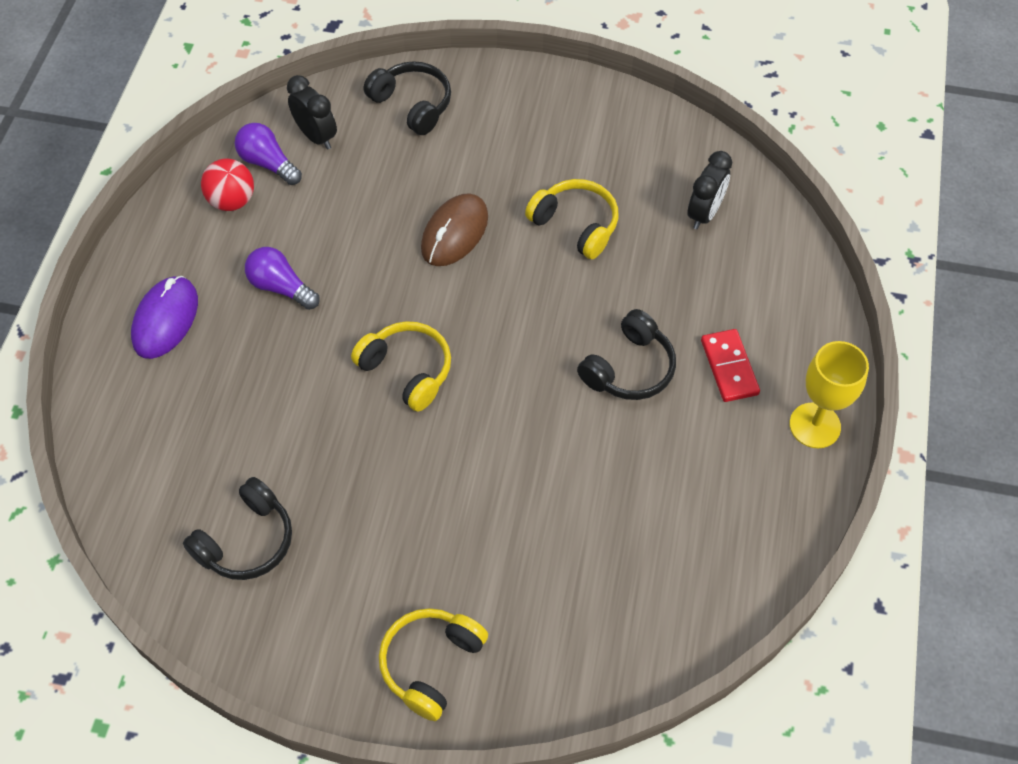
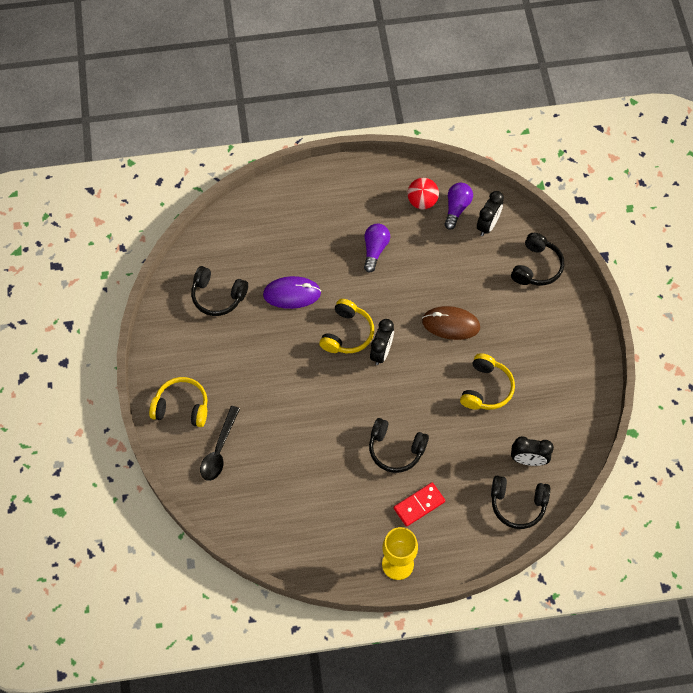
camera: 70 degrees right, 5 degrees up
purple mouse [131,276,198,359] -> purple mouse moved to [263,276,321,309]
none -> black spoon [200,406,240,481]
none -> black clock [370,319,394,365]
none -> black headphones [491,476,550,529]

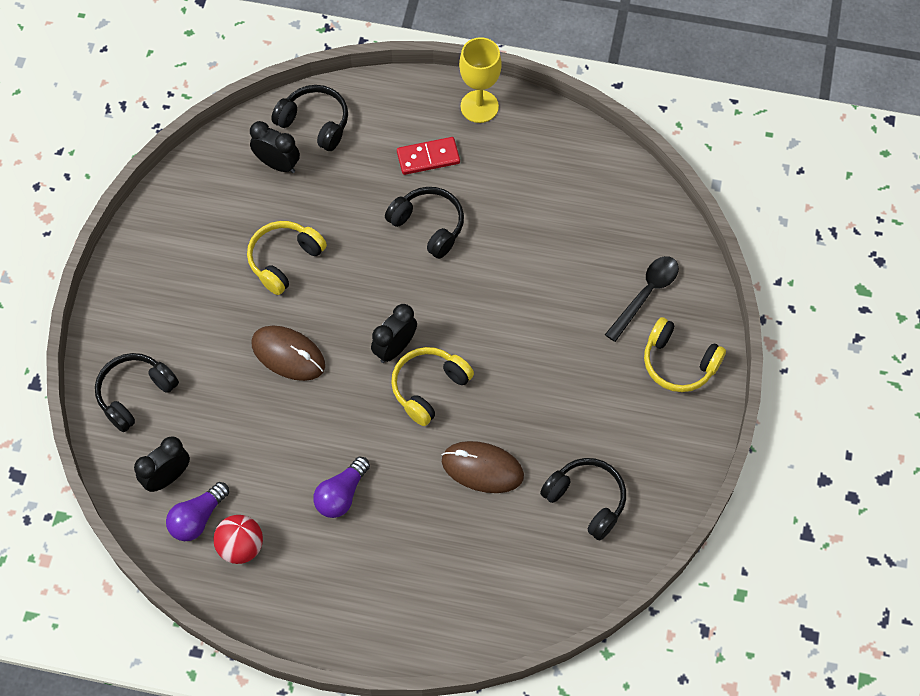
camera: 160 degrees left, 0 degrees up
purple mouse [263,276,321,309] -> brown mouse [442,441,524,493]

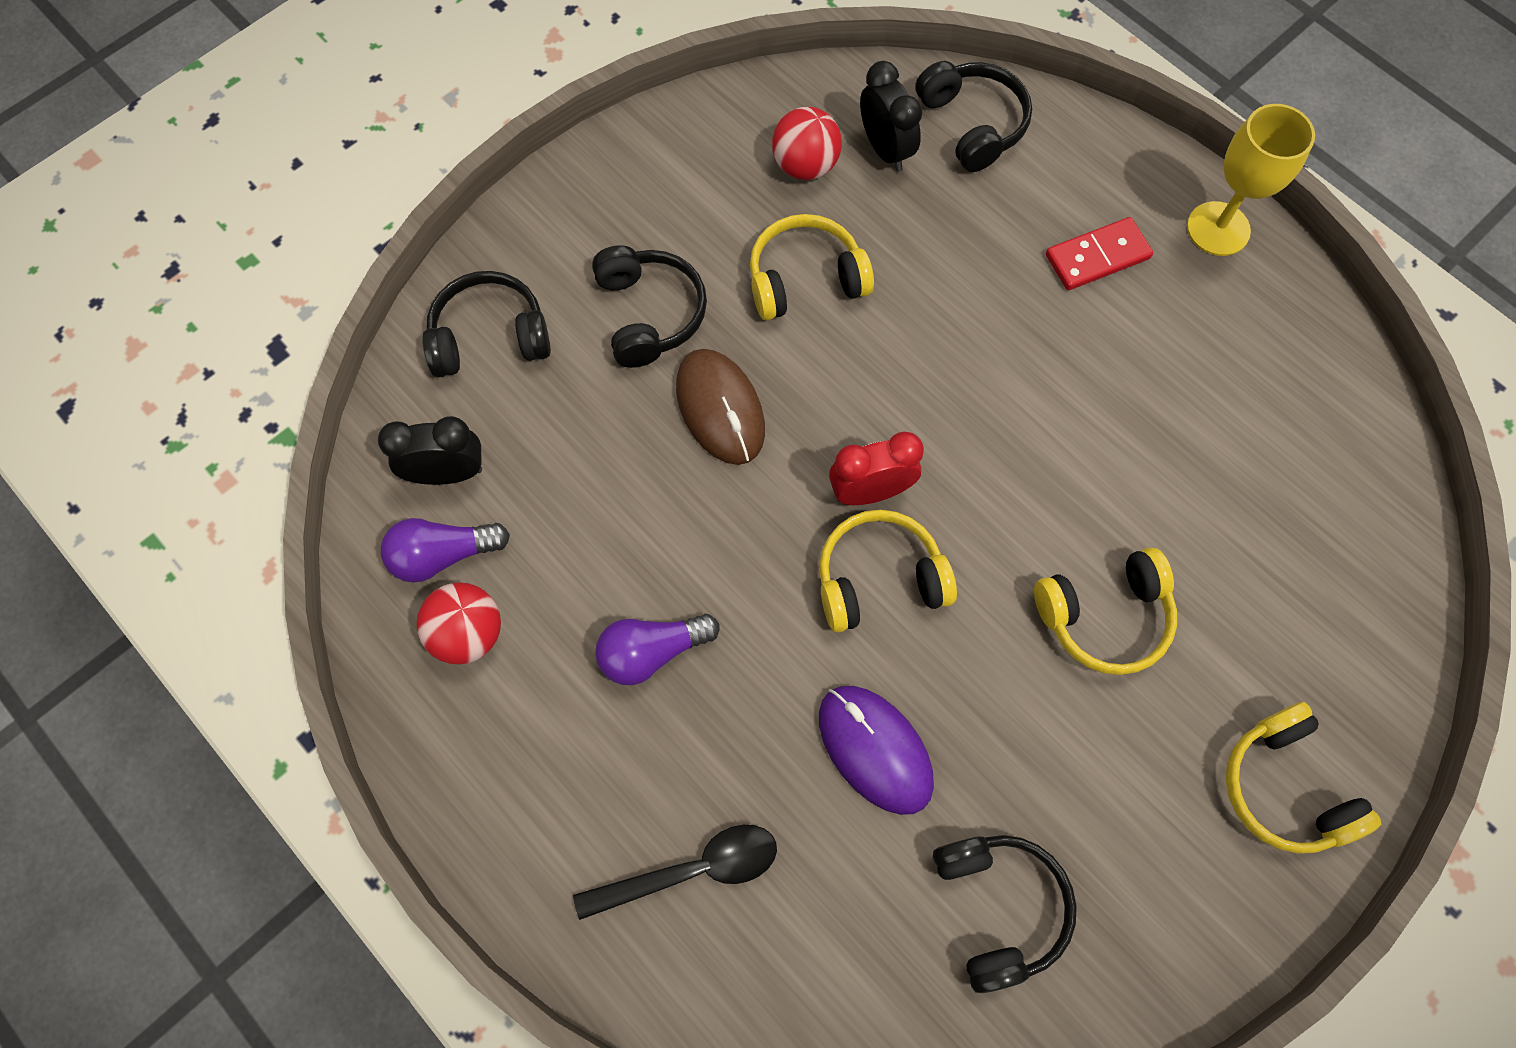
camera: 35 degrees right, 5 degrees up
black clock [371,304,417,363] -> red clock [829,432,924,505]
black headphones [385,187,464,259] -> black headphones moved to [592,245,707,368]
red domino [397,137,460,175] -> red domino turned 45 degrees counterclockwise [1046,217,1153,290]
brown mouse [442,441,524,493] -> purple mouse [819,686,934,815]
black spoon [605,256,679,342] -> black spoon moved to [573,825,777,920]
none -> red ball [772,107,842,180]
none -> yellow headphones [1034,547,1177,675]

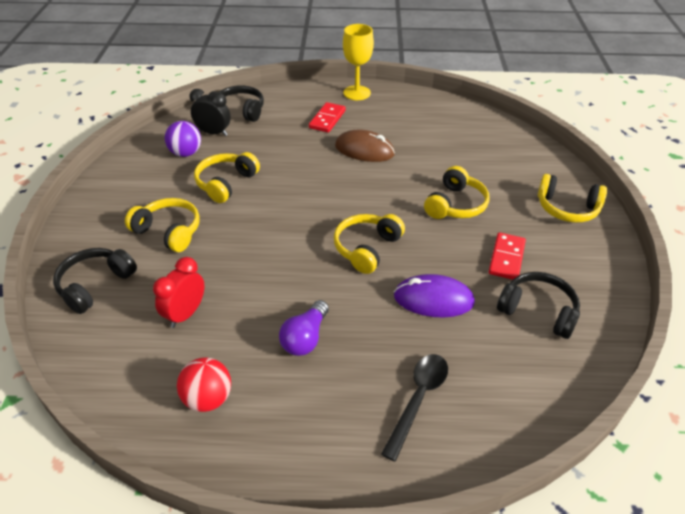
camera: 45 degrees left, 25 degrees down
black clock [378,416,482,485] -> none
purple light bulb [381,518,510,583] -> none
black headphones [592,245,707,368] -> yellow headphones [125,198,200,252]
brown mouse [676,349,765,465] -> brown mouse moved to [335,129,395,162]
red ball [772,107,842,180] -> purple ball [165,121,201,157]
red clock [829,432,924,505] -> red clock moved to [153,257,204,328]
none -> red domino [488,232,526,280]

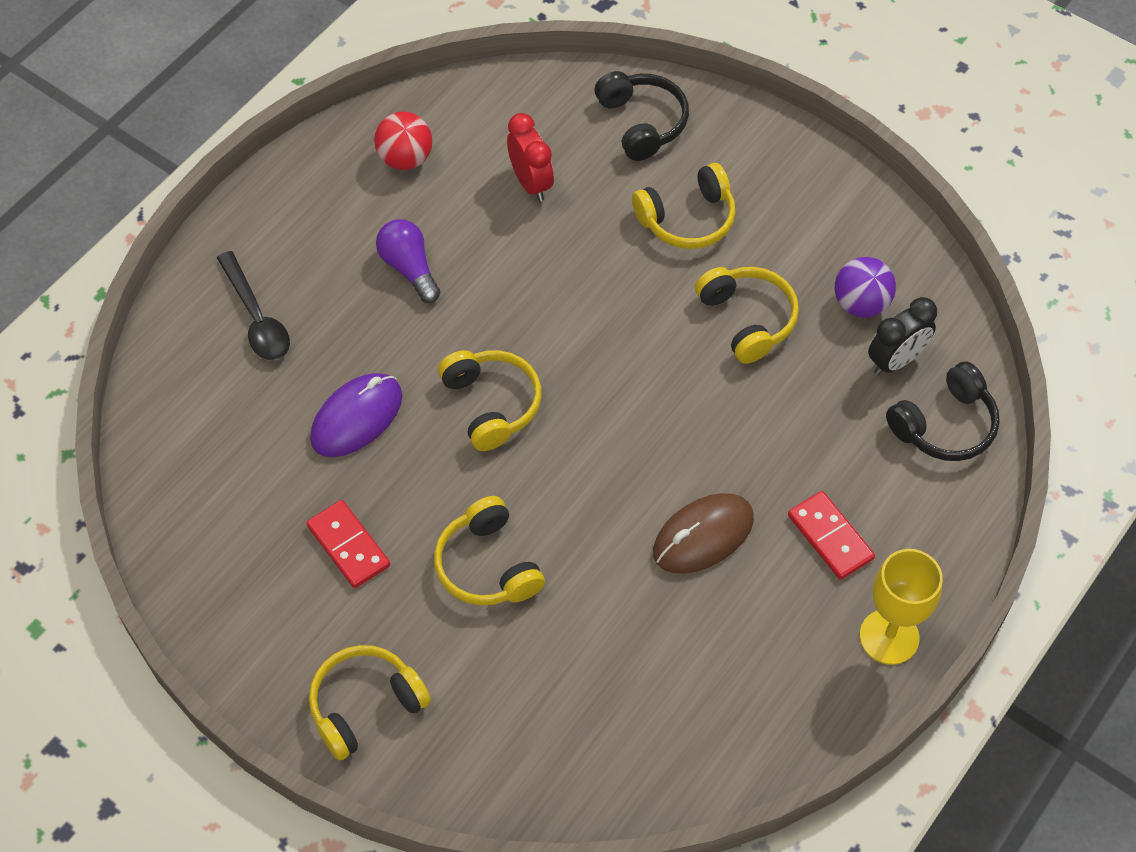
camera: 125 degrees right, 15 degrees up
black headphones [497,272,580,339] -> none

